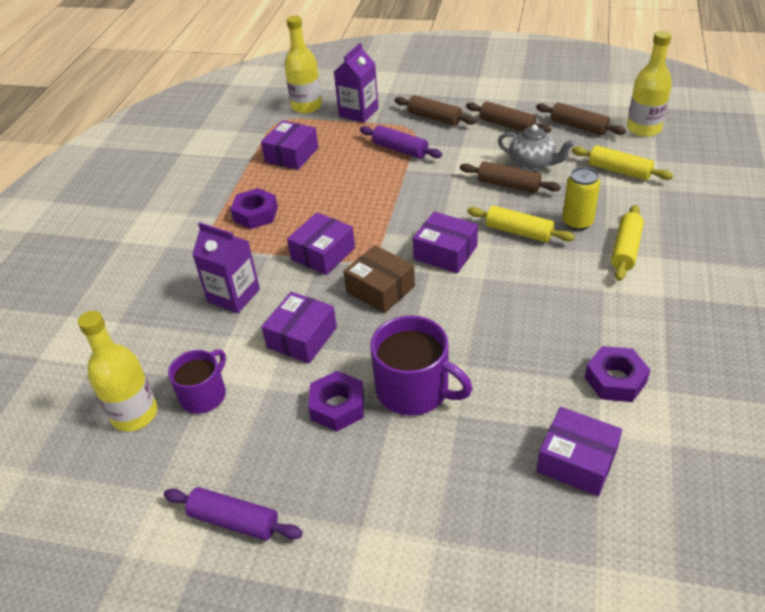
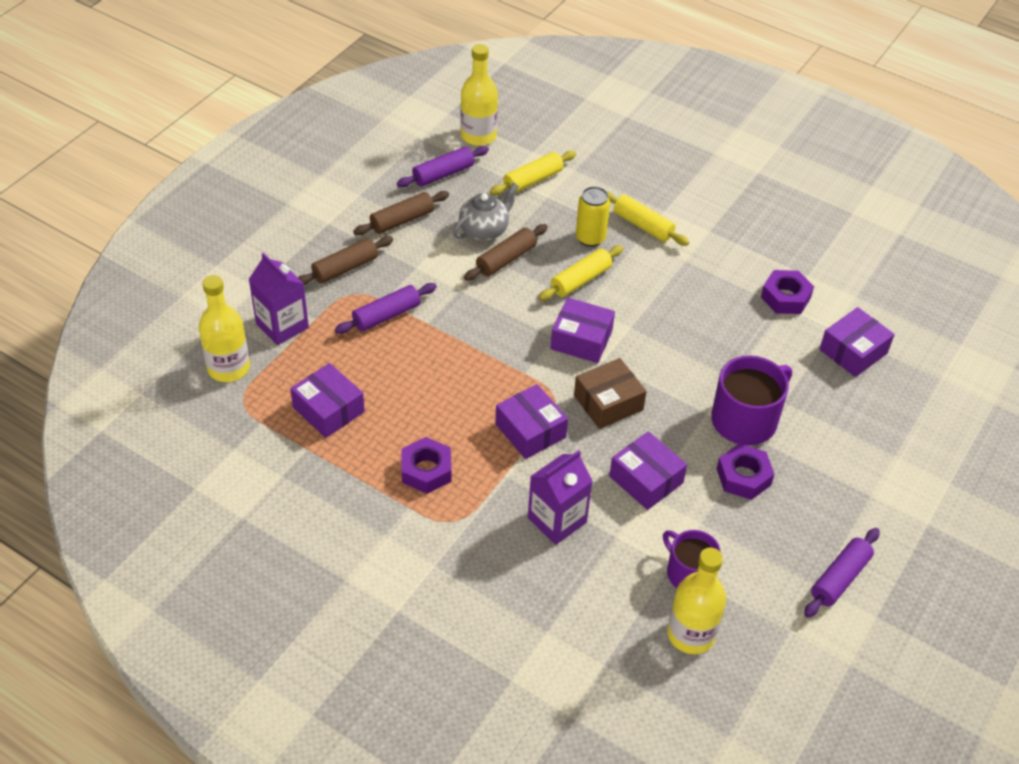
camera: 75 degrees left, 5 degrees up
purple box [413,212,478,273] -> purple box turned 60 degrees clockwise [550,298,615,363]
brown rolling pin [536,102,626,135] -> purple rolling pin [397,146,489,187]

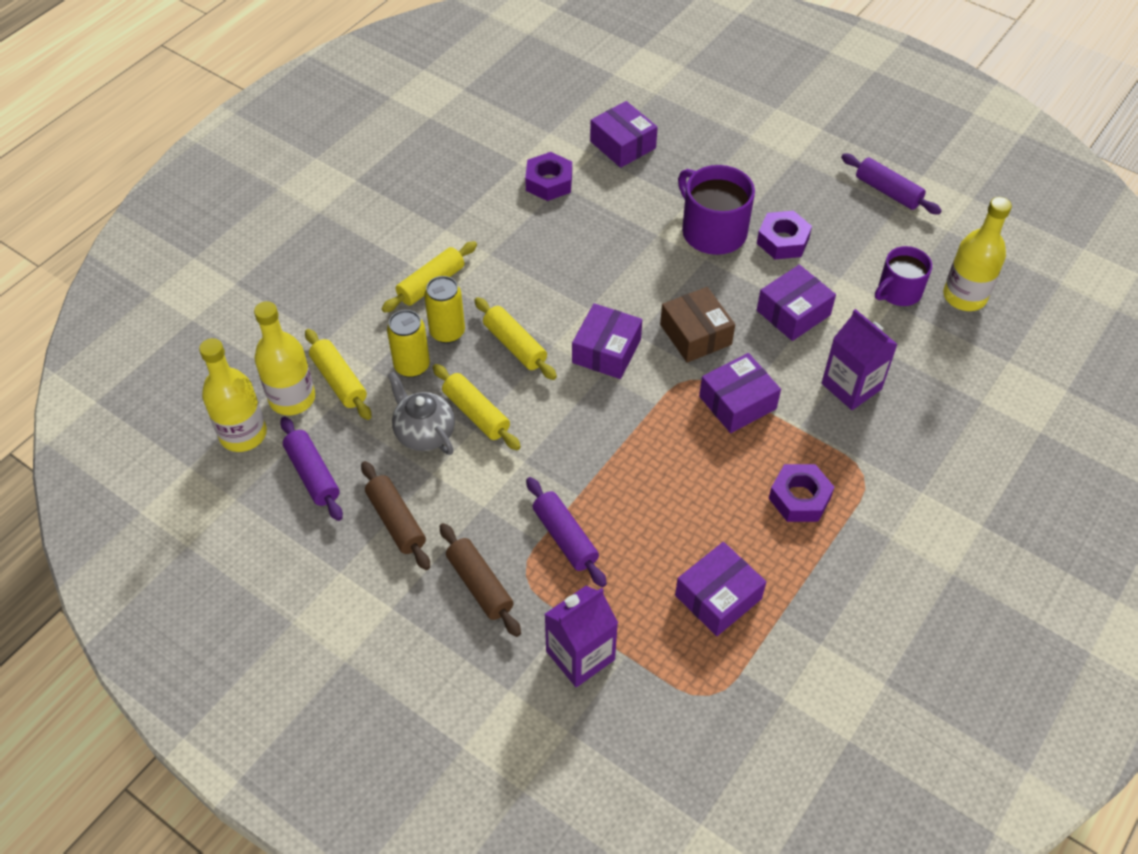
camera: 85 degrees left, 5 degrees up
yellow bottle [199,275,250,382] -> yellow bottle moved to [254,301,315,415]
brown rolling pin [464,224,548,281] -> yellow rolling pin [433,364,521,450]
none -> yellow can [387,310,430,378]

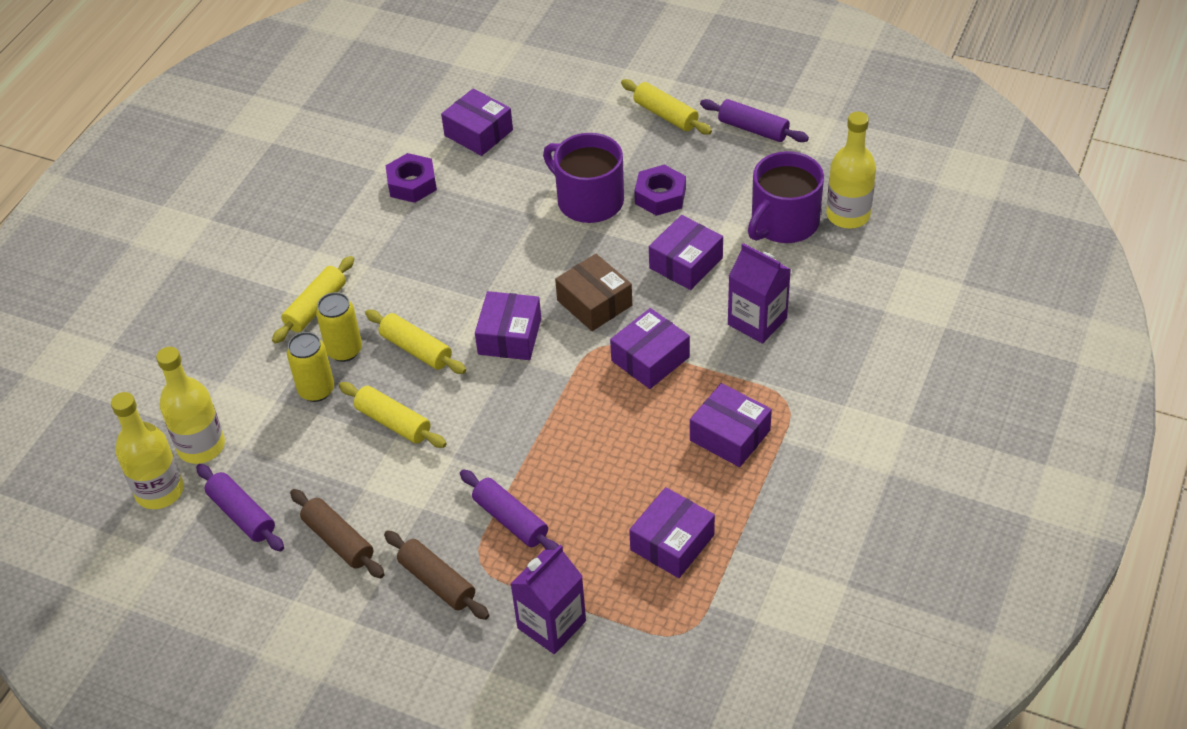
camera: 10 degrees left, 5 degrees down
yellow rolling pin [305,329,372,420] -> yellow rolling pin moved to [621,79,712,135]
grey teapot [388,371,455,455] -> none
purple nut [768,464,834,522] -> purple box [690,383,772,467]
purple mug [875,246,932,306] -> purple mug [748,151,824,243], size x1.53

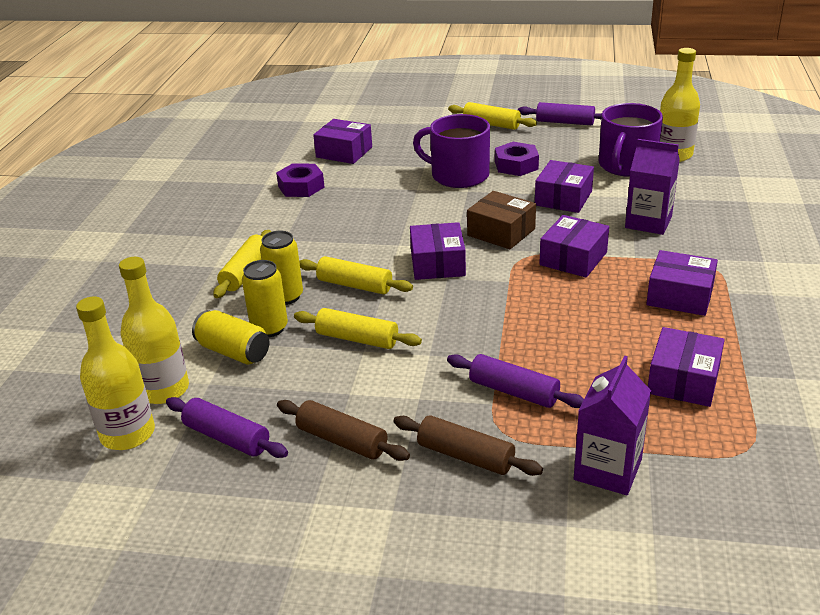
camera: 15 degrees left, 15 degrees down
none -> yellow can [192,310,269,365]

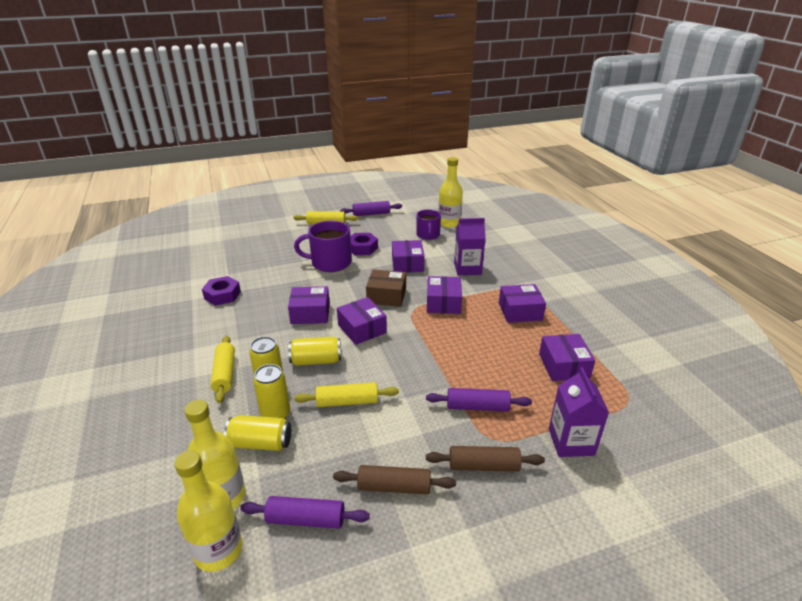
camera: 30 degrees left, 0 degrees up
yellow rolling pin [299,256,413,295] -> yellow can [288,337,341,366]
purple box [313,119,372,164] -> purple box moved to [288,286,330,324]
purple mug [599,103,663,177] -> purple mug [416,209,441,240], size x0.65

